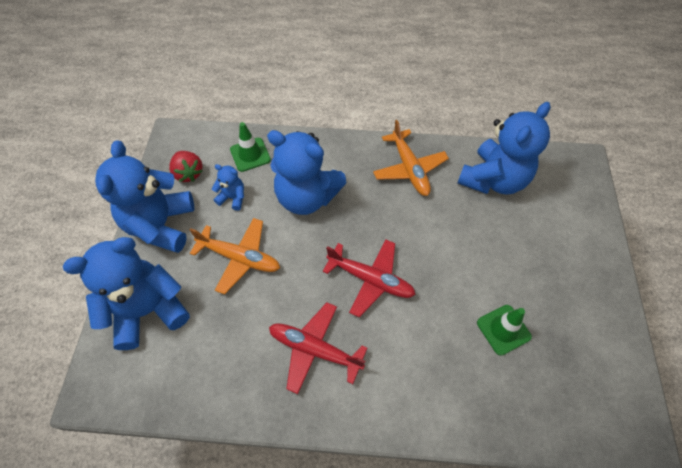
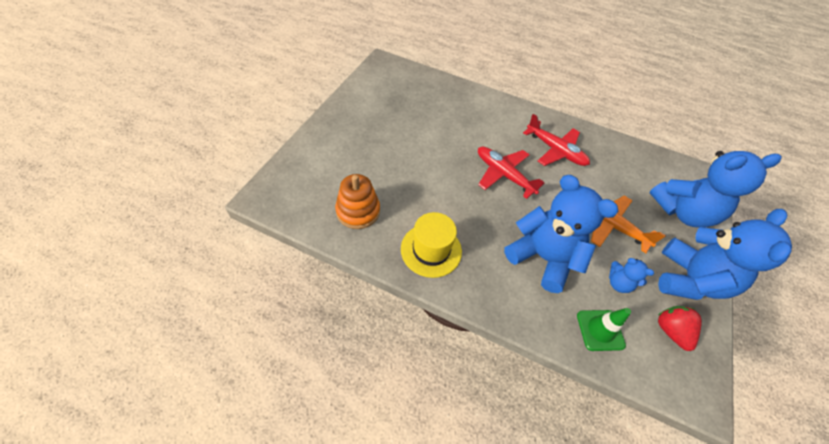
camera: 165 degrees left, 5 degrees down
orange plane [373,120,449,196] -> yellow hat [401,212,462,278]
blue teddy bear [457,102,551,195] -> orange stacking toy [335,174,380,229]
green traffic cone [477,305,532,356] -> none

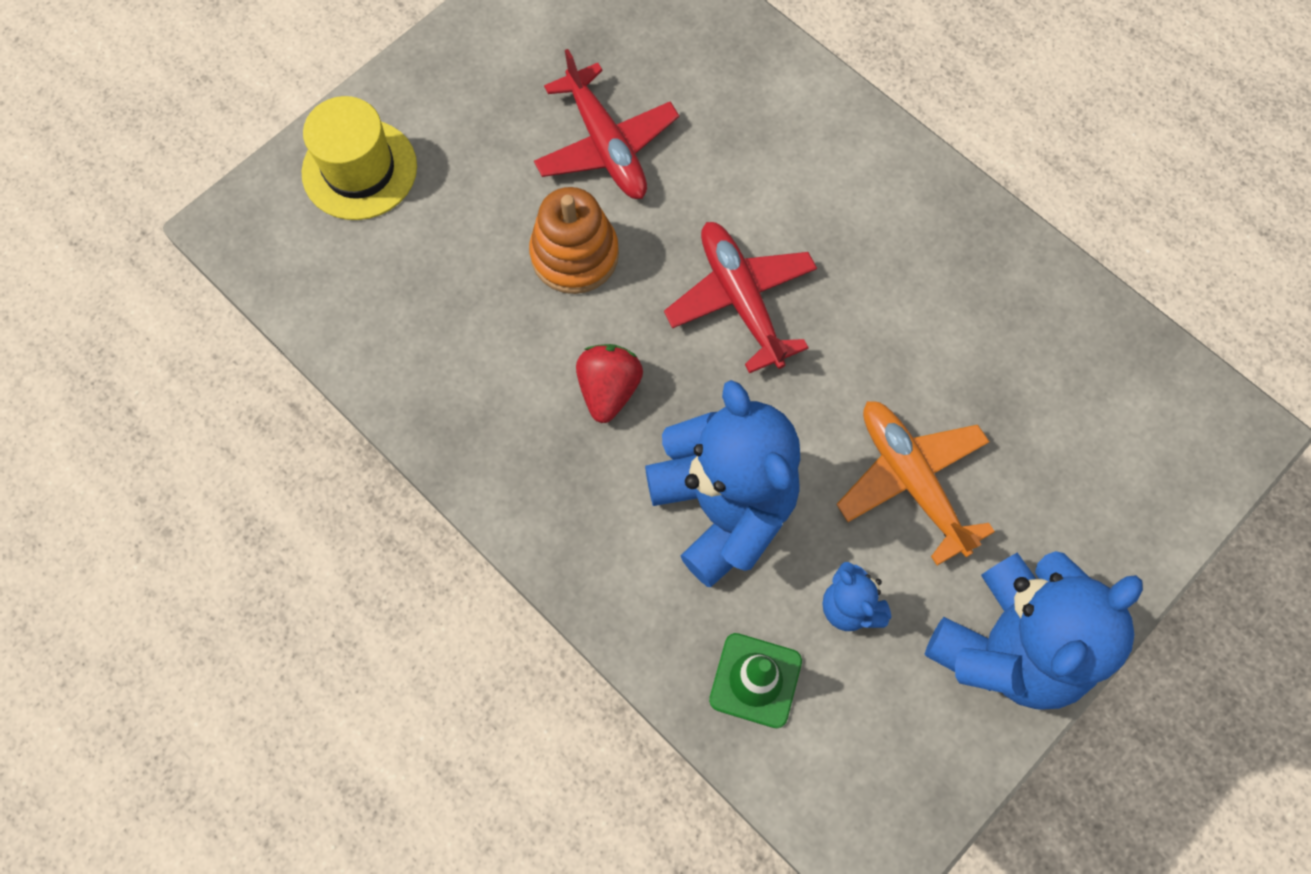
camera: 25 degrees right, 15 degrees up
orange stacking toy [335,174,380,229] -> orange stacking toy moved to [529,187,619,294]
yellow hat [401,212,462,278] -> yellow hat moved to [301,96,417,220]
red plane [523,114,590,166] -> red plane moved to [534,49,679,199]
blue teddy bear [649,151,782,228] -> none
red strawberry [658,306,702,351] -> red strawberry moved to [576,344,643,423]

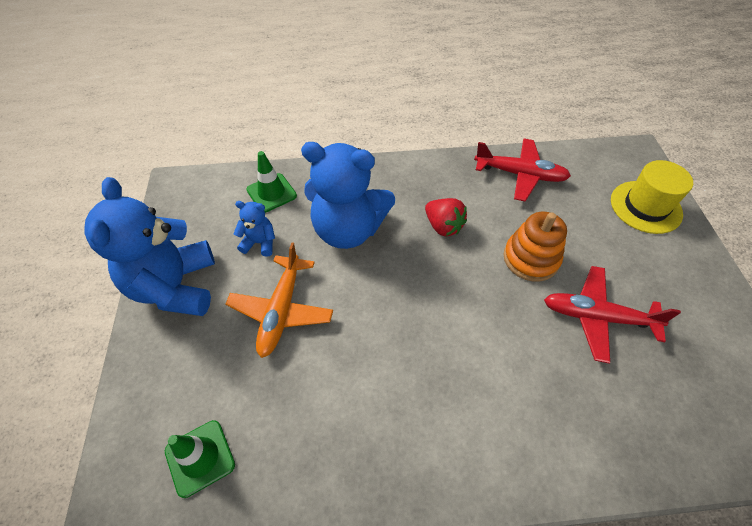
camera: 130 degrees right, 15 degrees down
red plane [664,222,817,373] -> red plane moved to [474,138,571,202]
orange plane [836,401,995,566] -> orange plane turned 90 degrees clockwise [226,242,333,358]
none -> green traffic cone [165,420,235,498]

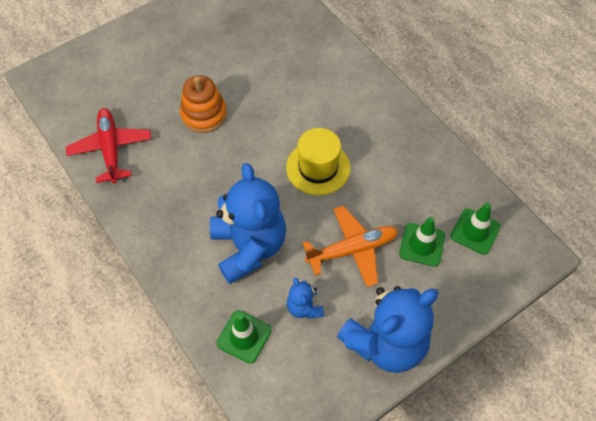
camera: 120 degrees left, 5 degrees up
red strawberry [425,198,467,237] -> none
red plane [544,266,681,364] -> none
yellow hat [611,160,693,234] -> yellow hat moved to [286,128,350,195]
none -> green traffic cone [399,217,445,267]

